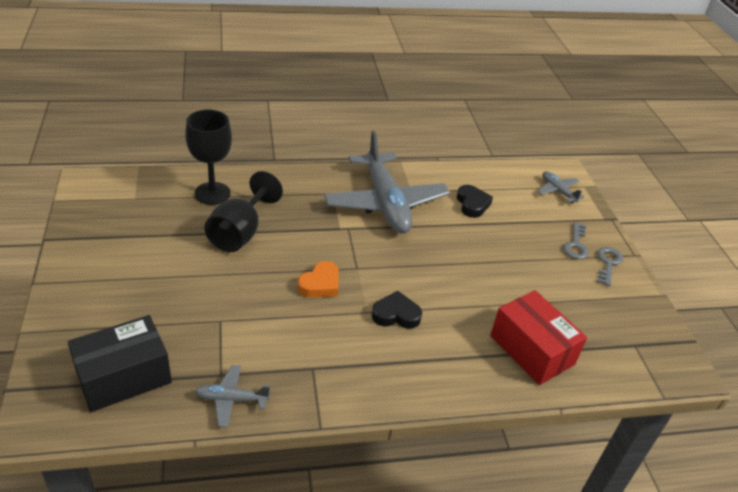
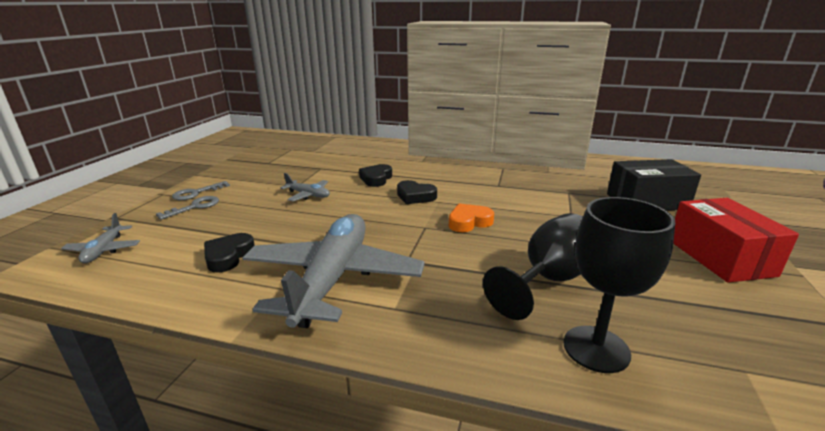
camera: 150 degrees left, 15 degrees down
grey plane [195,365,270,427] -> grey plane moved to [280,173,330,202]
red box [490,290,587,385] -> red box moved to [673,198,799,283]
none -> black heart [359,164,392,187]

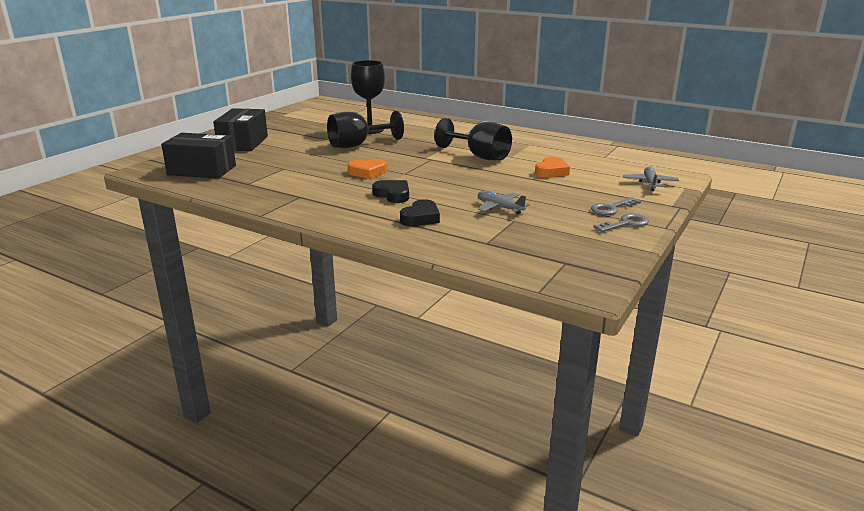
camera: 165 degrees left, 0 degrees up
black heart [204,233,255,273] -> orange heart [535,157,570,178]
grey plane [242,214,425,328] -> black goblet [434,118,512,160]
red box [673,198,799,283] -> black box [213,108,268,151]

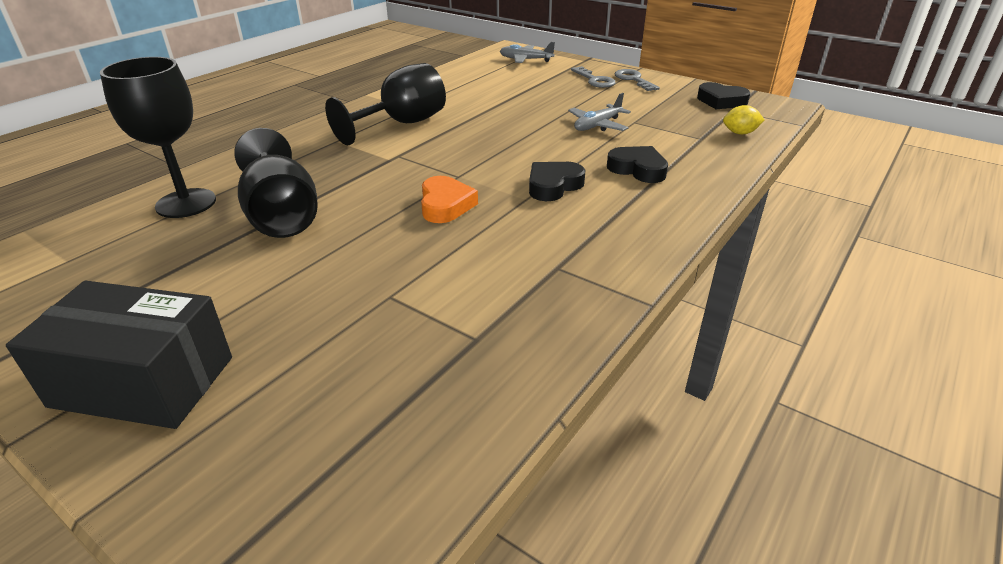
camera: 85 degrees left, 10 degrees up
black box [161,133,236,178] -> none
orange heart [535,157,570,178] -> none
none -> black heart [697,82,750,109]
none -> yellow lemon [723,105,764,134]

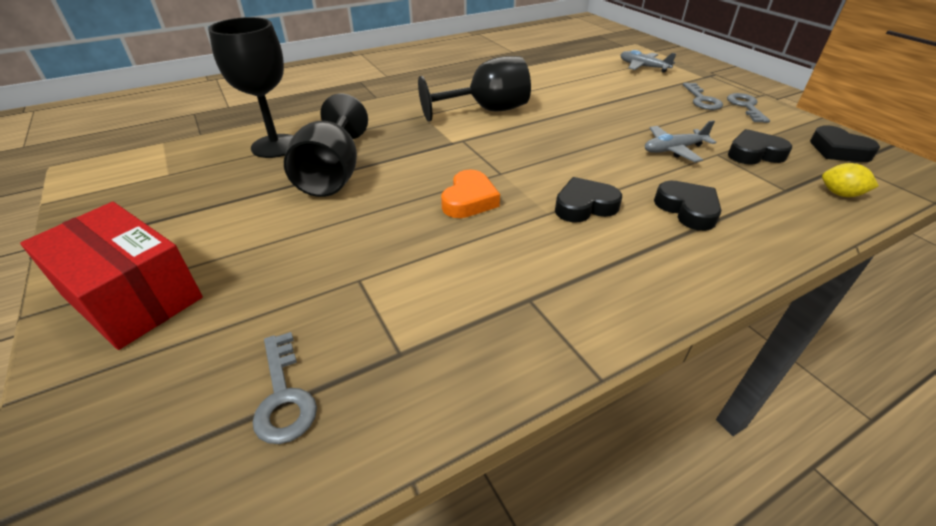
camera: 25 degrees right, 5 degrees up
black box [6,281,232,429] -> red box [20,202,203,350]
none -> grey key [253,332,317,444]
none -> black heart [728,129,792,165]

